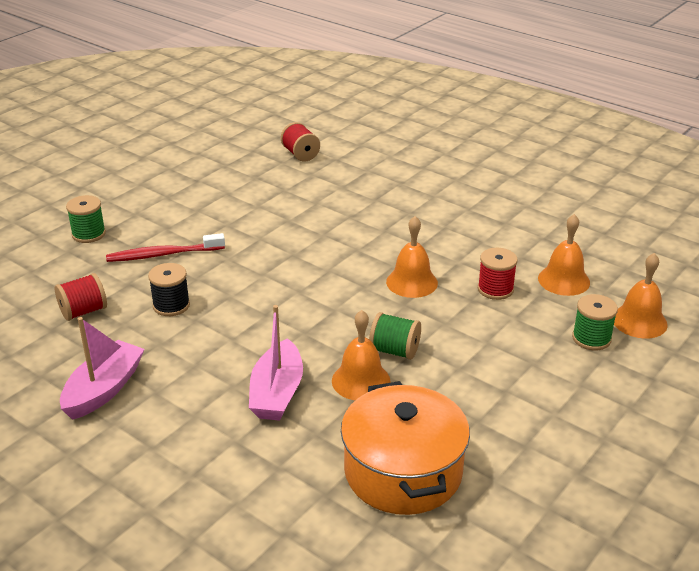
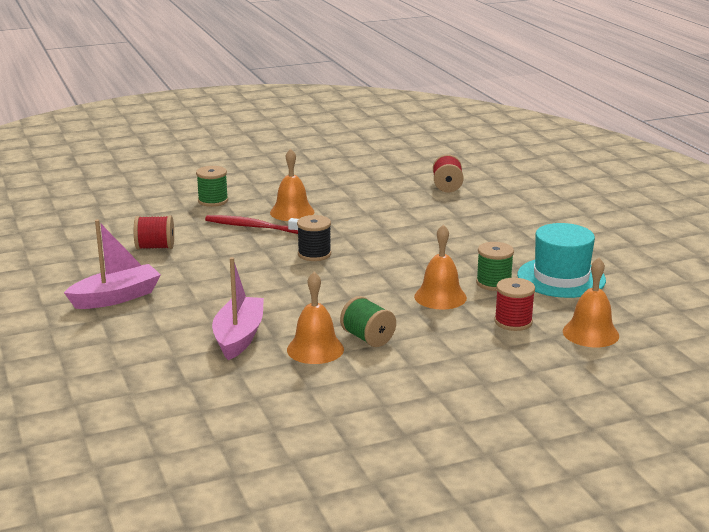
camera: 30 degrees right, 10 degrees down
black spool [148,263,190,316] -> black spool moved to [297,215,331,261]
pink boat [249,305,303,421] -> pink boat turned 150 degrees clockwise [212,257,264,360]
orange pot [341,381,470,515] -> none
green spool [572,294,618,350] -> green spool moved to [476,242,514,291]
orange bell [614,253,668,339] -> orange bell moved to [270,149,314,221]
none -> turquoise hat [517,223,606,298]

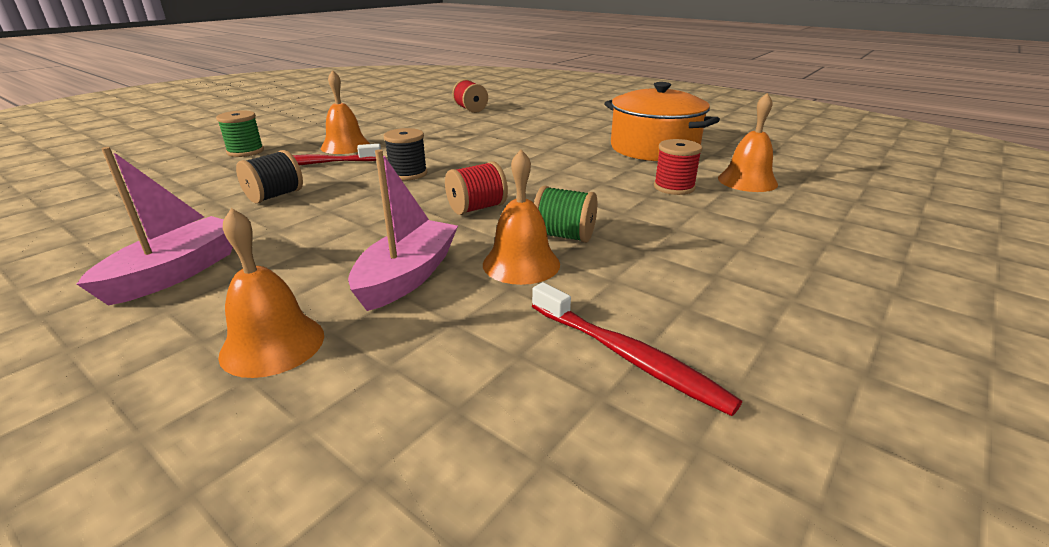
camera: 30 degrees left, 5 degrees up
red spool [134,215,174,249] -> red spool moved to [445,161,508,215]
pink boat [212,257,264,360] -> pink boat turned 45 degrees clockwise [348,149,458,311]
orange bell [414,225,467,310] -> orange bell moved to [218,208,324,378]
green spool [476,242,514,291] -> none
turquoise hat [517,223,606,298] -> orange pot [604,82,720,161]
none -> black spool [236,150,303,203]
none -> red toothbrush [532,282,742,416]

